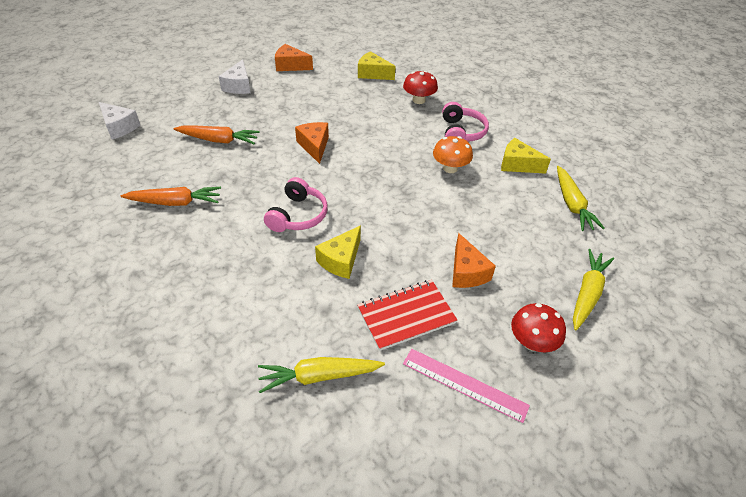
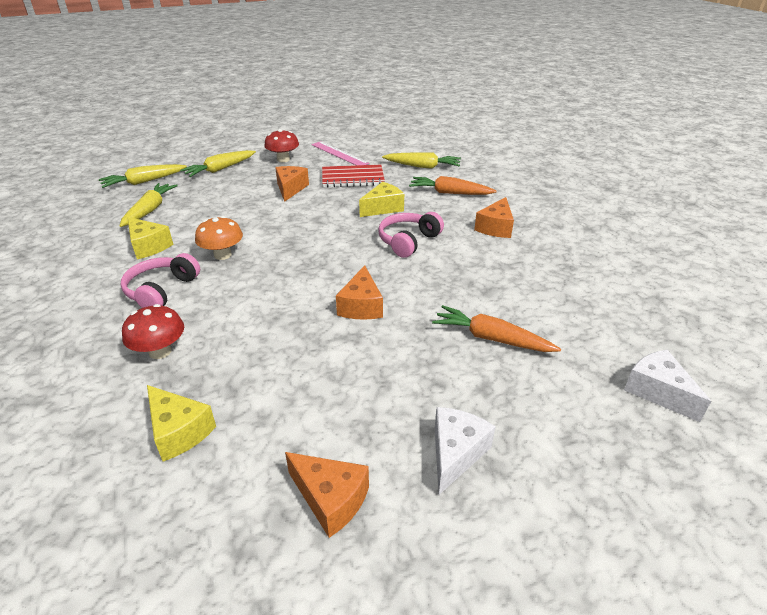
camera: 160 degrees left, 10 degrees down
orange carrot [121,187,221,206] -> orange carrot moved to [409,176,496,195]
none -> yellow carrot [99,164,187,188]
none -> orange cheese [474,197,514,238]

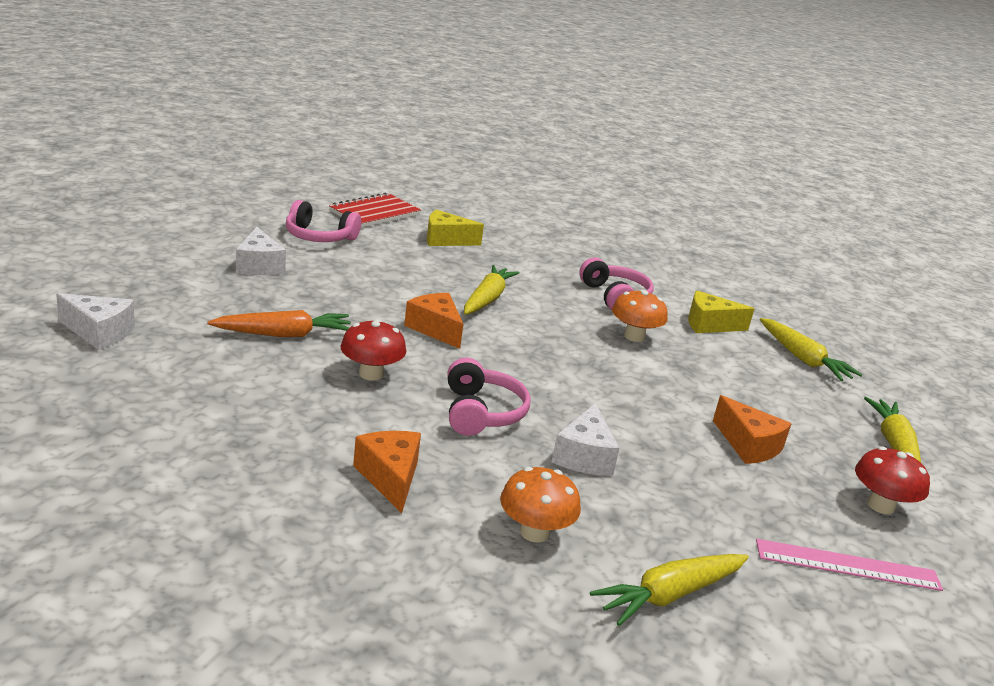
camera: 135 degrees right, 10 degrees down
yellow carrot [99,164,187,188] -> yellow carrot moved to [464,265,520,315]
red mushroom [122,304,184,359] -> red mushroom moved to [341,319,406,381]
orange cheese [285,452,369,538] -> pink headphones [286,200,361,242]
red notebook [322,165,385,188] -> red notebook moved to [329,193,421,228]
yellow cheese [359,182,404,217] -> white cheese [552,403,620,476]
orange carrot [409,176,496,195] -> orange mushroom [500,467,581,543]

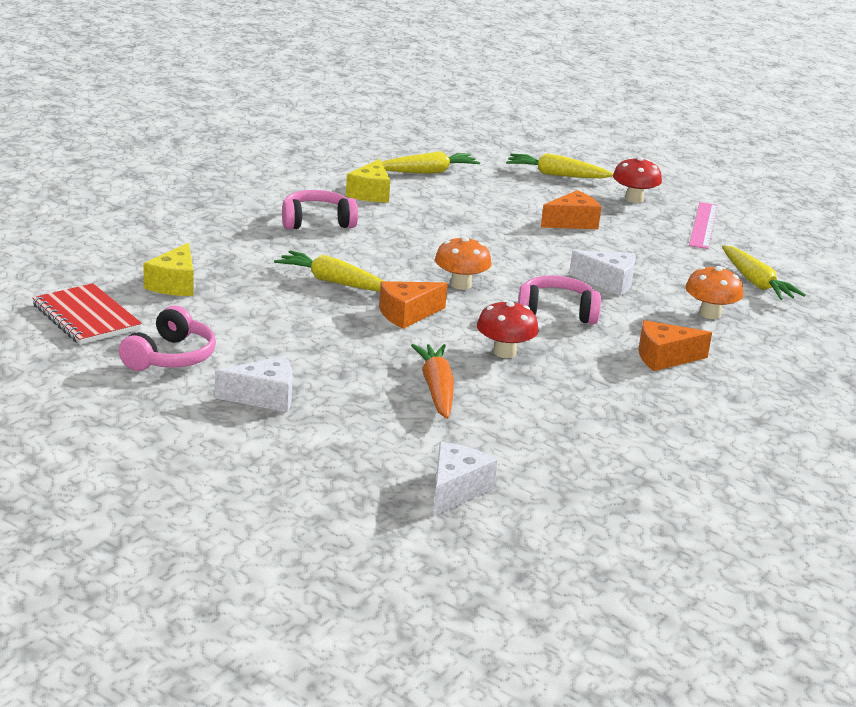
camera: 80 degrees left, 0 degrees up
orange mushroom [612,290,668,342] -> orange mushroom moved to [435,236,492,290]

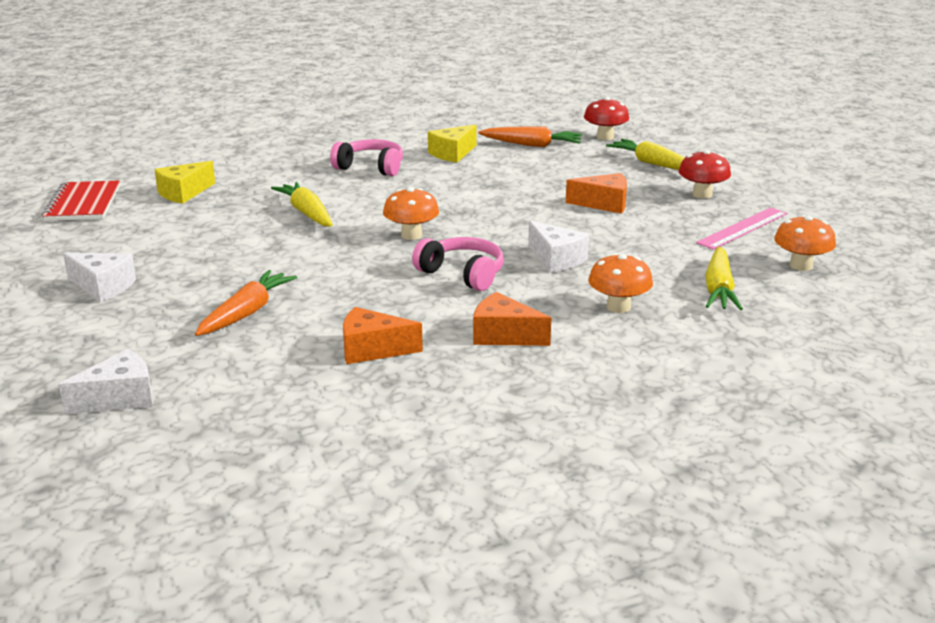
camera: 35 degrees right, 0 degrees up
pink headphones [119,305,216,371] -> none
orange cheese [379,281,448,329] -> orange cheese moved to [343,307,423,364]
yellow carrot [382,151,480,174] -> orange carrot [478,126,582,147]
red mushroom [477,300,539,358] -> red mushroom moved to [584,97,629,140]
none -> orange mushroom [774,215,836,271]

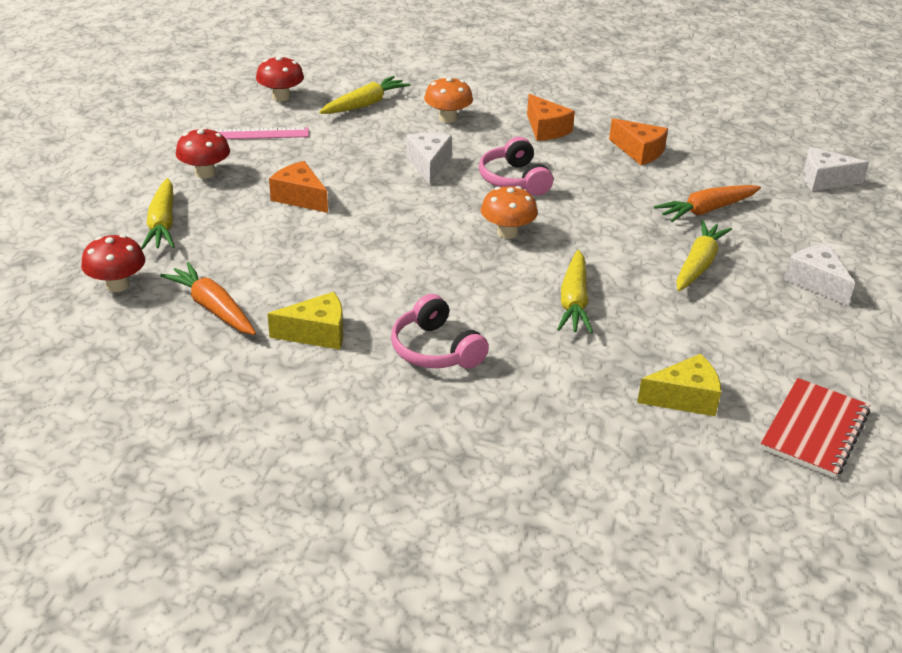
camera: 145 degrees left, 10 degrees up
orange mushroom [774,215,836,271] -> red mushroom [256,56,304,101]
none -> yellow carrot [676,220,732,291]

